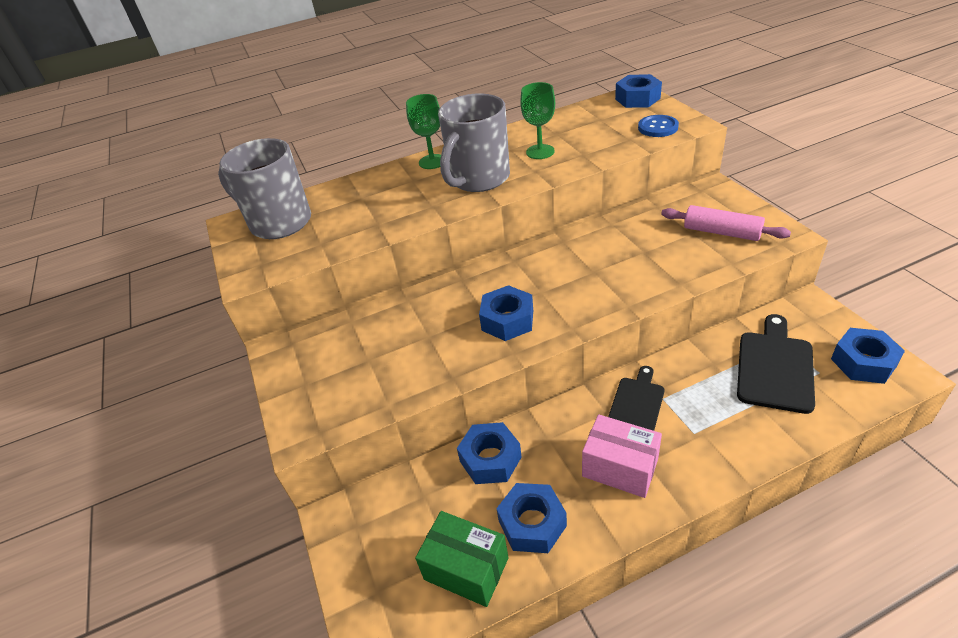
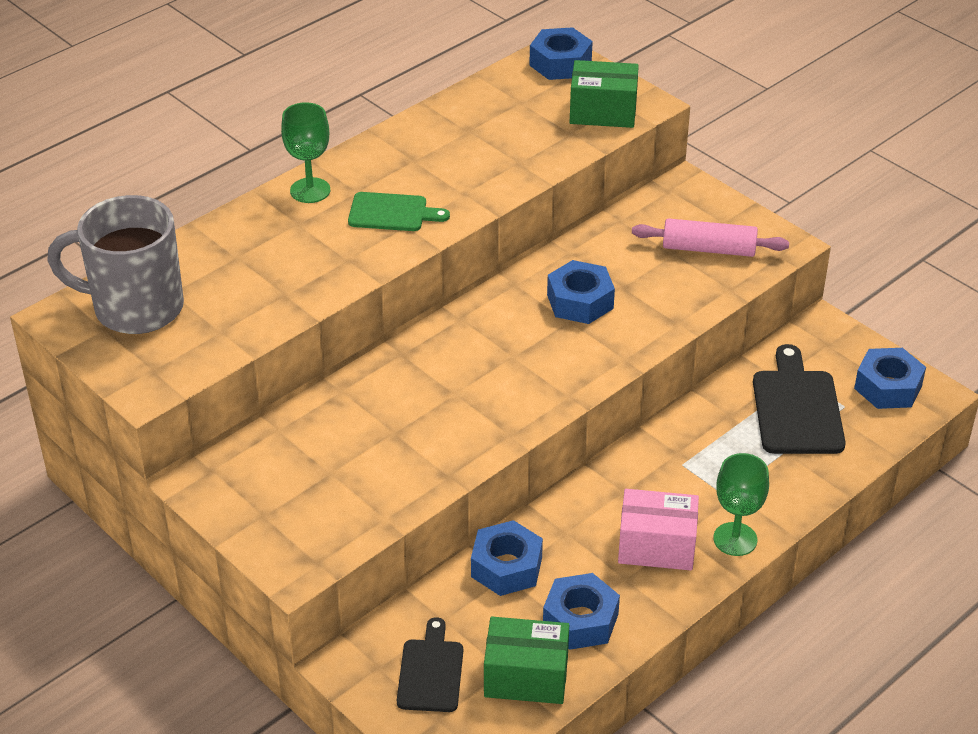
camera: 25 degrees left, 0 degrees up
grey mug [438,93,510,192] -> green cutting board [348,192,450,231]
blue nut [479,285,533,341] -> blue nut moved to [547,260,615,324]
green goblet [520,82,555,159] -> green goblet moved to [713,453,769,556]
black cutting board [608,366,664,431] -> black cutting board moved to [397,617,463,712]
blue button [638,115,679,137] -> green box [570,60,639,128]

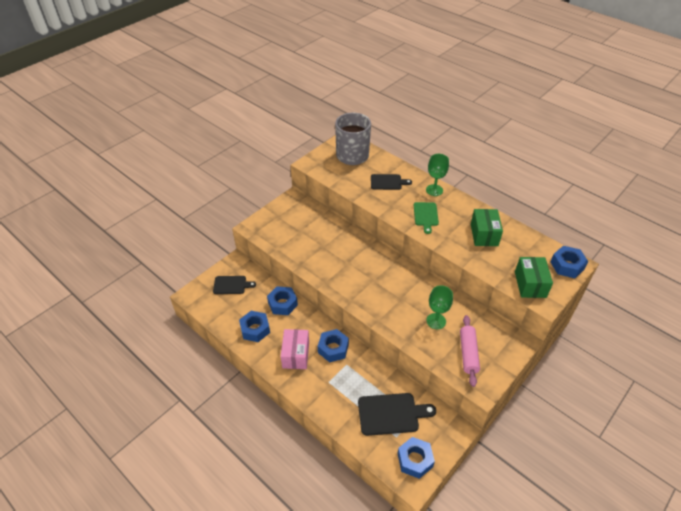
camera: 85 degrees right, 5 degrees up
green box [484,617,569,704] -> green box moved to [471,209,503,246]
blue nut [547,260,615,324] -> blue nut moved to [318,329,349,362]
green goblet [713,453,769,556] -> green goblet moved to [426,285,453,329]
none -> black cutting board [371,174,412,190]

